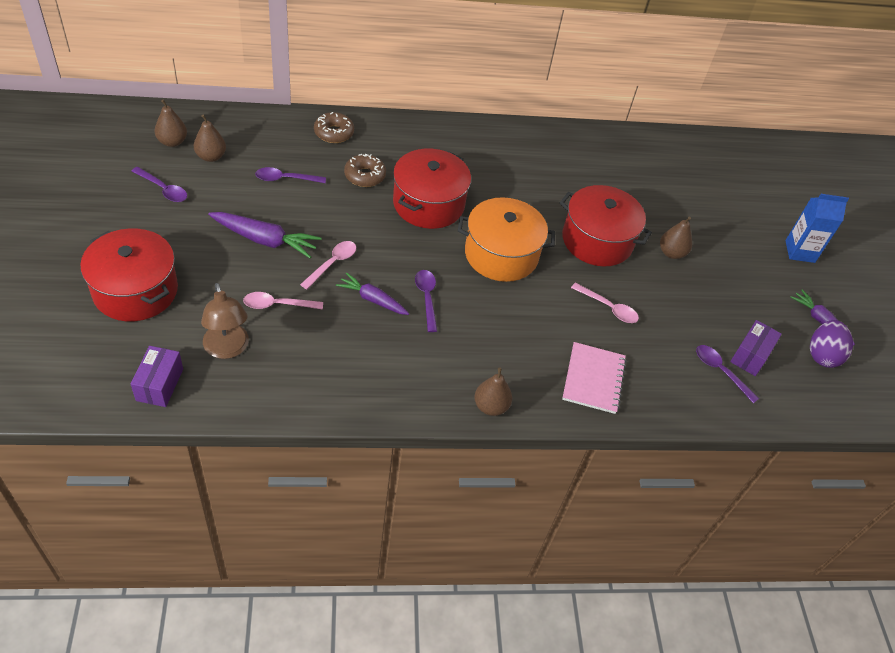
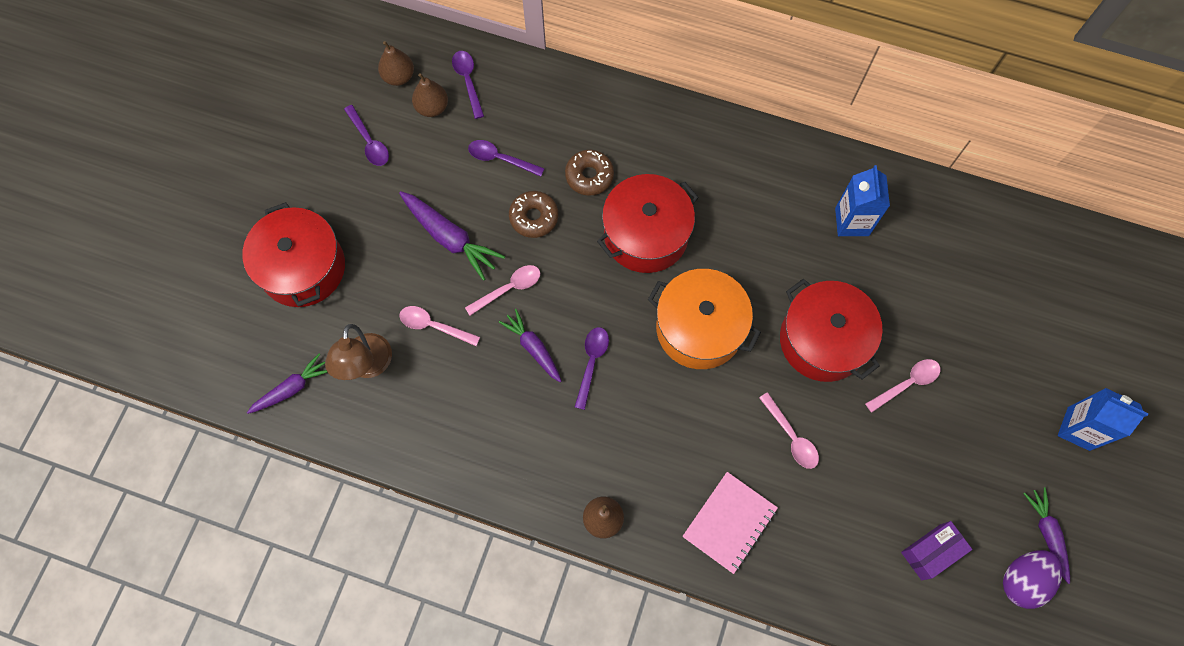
camera: 30 degrees right, 20 degrees up
purple box [131,346,183,407] -> purple carrot [247,354,327,414]
brown donut [314,112,354,143] -> brown donut moved to [509,191,558,238]
brown pear [660,216,692,259] -> pink spoon [865,359,941,413]
purple spoon [696,345,759,403] -> purple spoon moved to [452,51,484,119]
none -> blue carton [835,165,890,236]

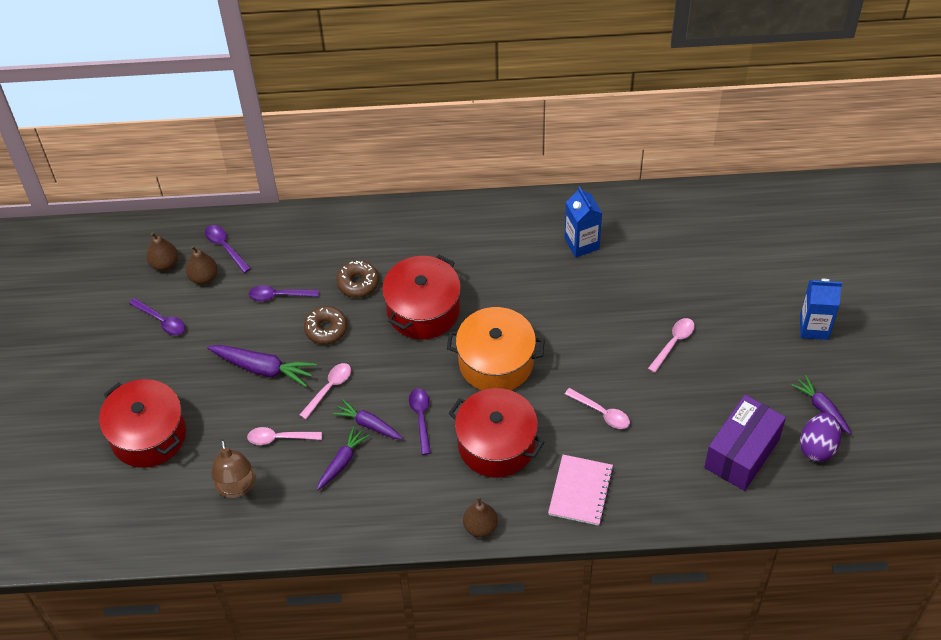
camera: 20 degrees left, 15 degrees down
purple carrot [247,354,327,414] -> purple carrot moved to [317,426,370,490]
red pot [780,279,883,382] -> red pot moved to [449,388,545,478]
purple box [901,521,972,580] -> purple box [704,395,786,491], size x1.70

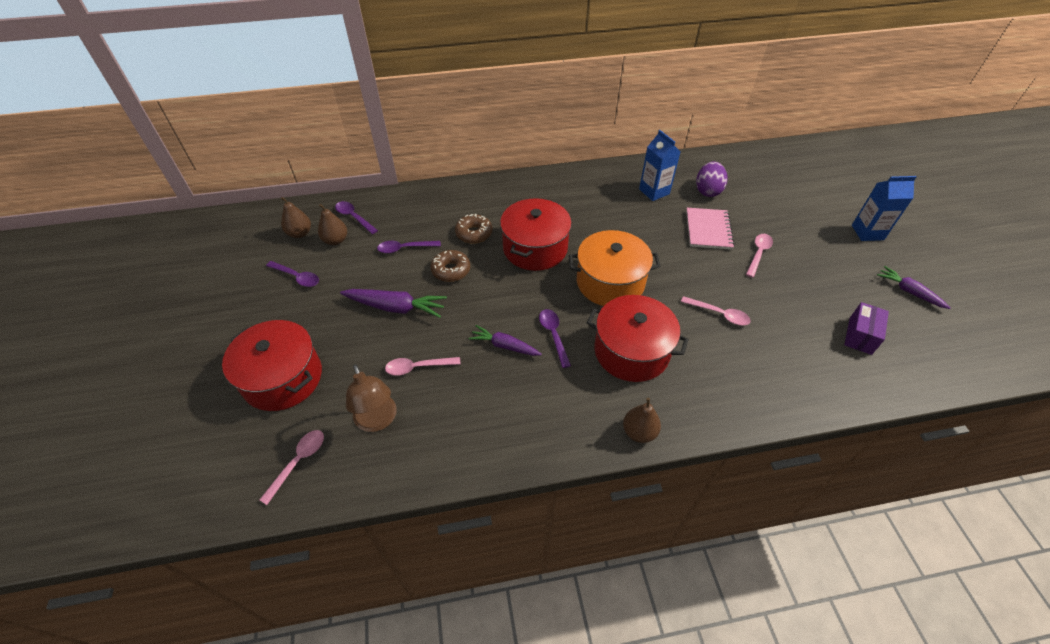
camera: 10 degrees left, 5 degrees down
pink spoon [299,363,351,419] -> pink spoon moved to [259,430,324,505]
purple carrot [317,426,370,490] -> none
pink notebook [548,454,614,526] -> pink notebook moved to [686,208,735,250]
purple box [704,395,786,491] -> purple box [844,302,889,355], size x0.59
purple egg [800,413,841,462] -> purple egg moved to [696,162,728,197]

